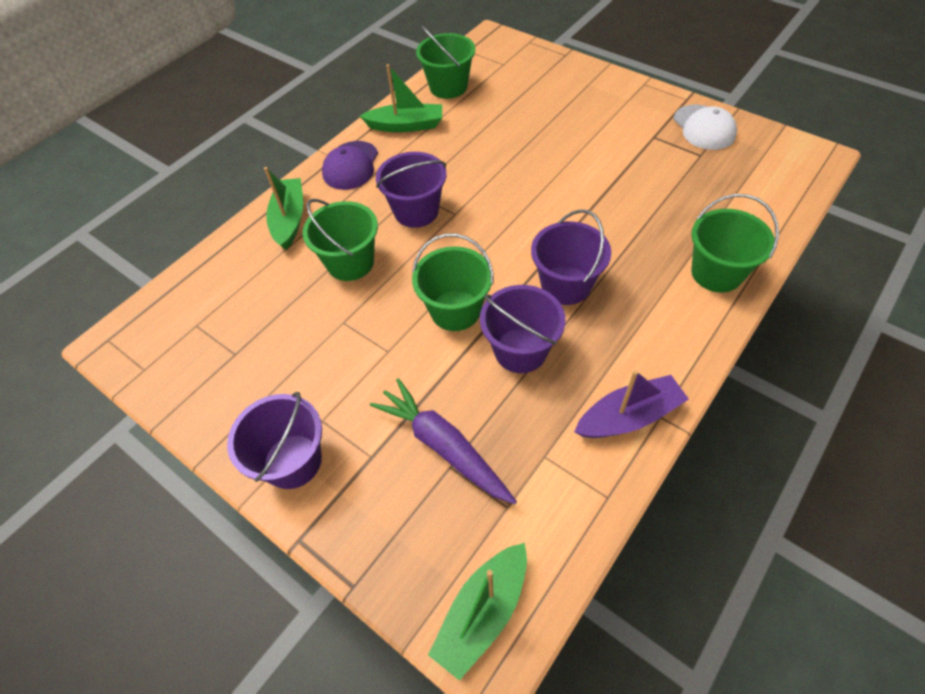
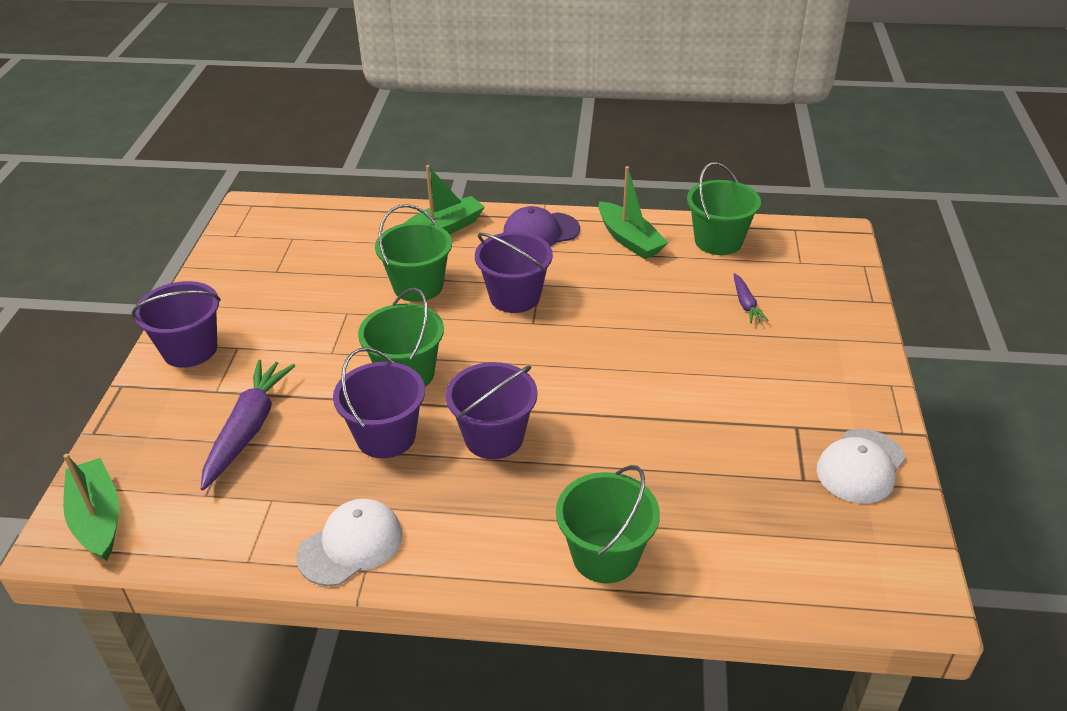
camera: 55 degrees right, 15 degrees down
green boat [428,543,527,681] -> green boat turned 60 degrees clockwise [63,454,119,561]
purple boat [574,370,689,438] -> white cap [296,499,402,586]
none -> purple carrot [734,273,769,323]

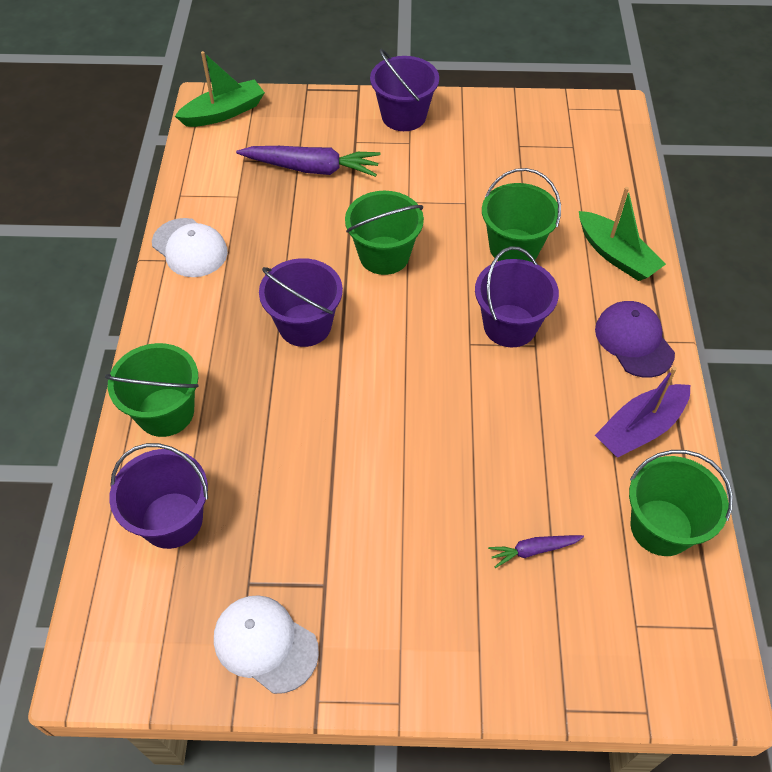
camera: 85 degrees right, 15 degrees up
purple bucket [333,347,425,458] -> purple bucket moved to [109,443,208,549]
green boat [598,166,668,259] -> purple boat [595,367,690,458]

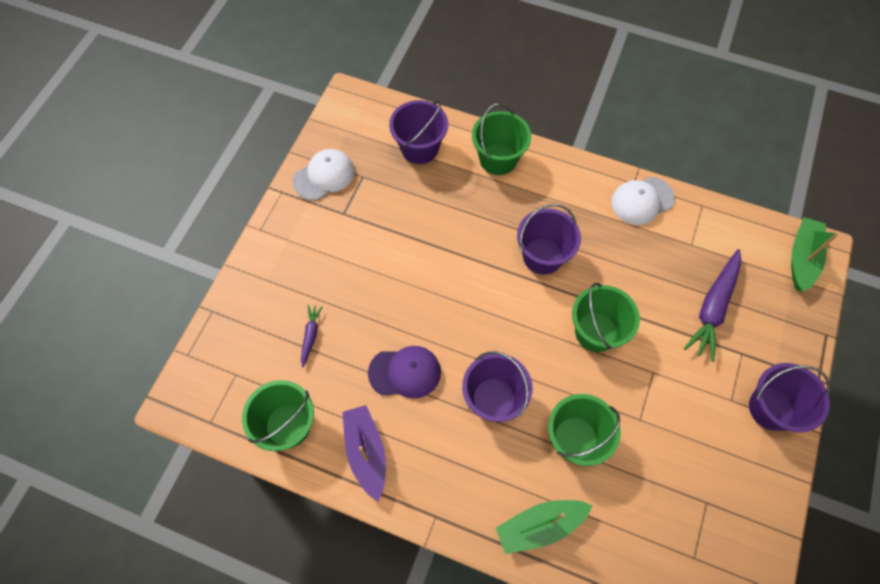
camera: 110 degrees right, 10 degrees up
green boat [175,51,265,127] -> green boat turned 150 degrees counterclockwise [791,217,839,292]
purple cap [595,301,675,378] -> purple cap moved to [368,346,441,399]

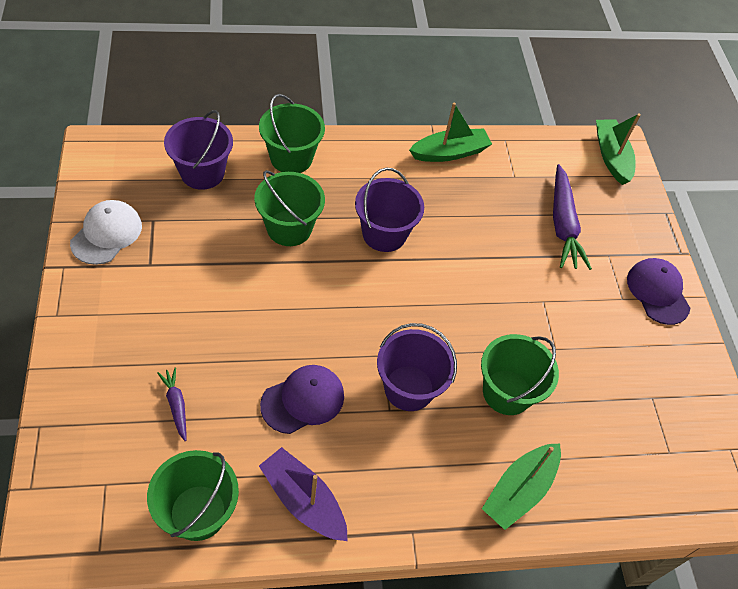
camera: 35 degrees left, 10 degrees down
green bucket [572,283,640,352] -> green bucket moved to [254,170,325,246]
white cap [611,177,675,225] -> green boat [409,103,492,162]
purple bucket [749,363,831,432] -> purple cap [627,258,690,325]

